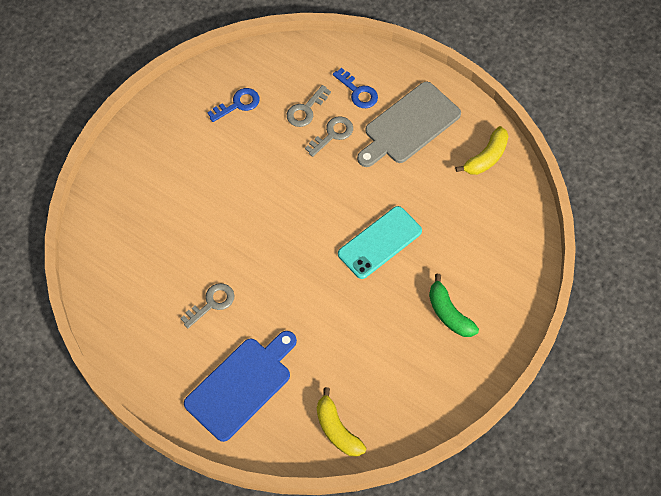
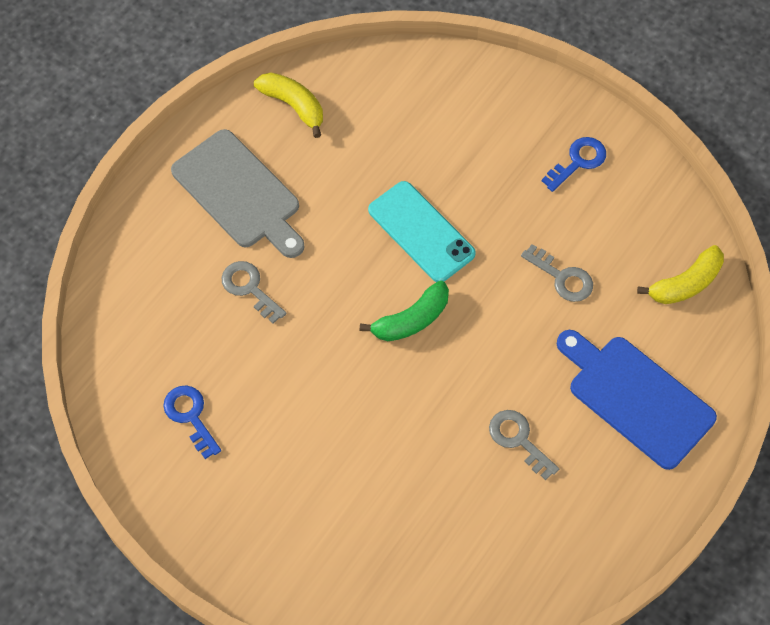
camera: 90 degrees left, 0 degrees up
grey key [287,85,331,127] -> grey key moved to [521,244,593,302]
blue key [333,68,378,108] -> blue key moved to [542,137,606,192]
green banana [429,274,479,337] -> green banana moved to [360,281,449,341]

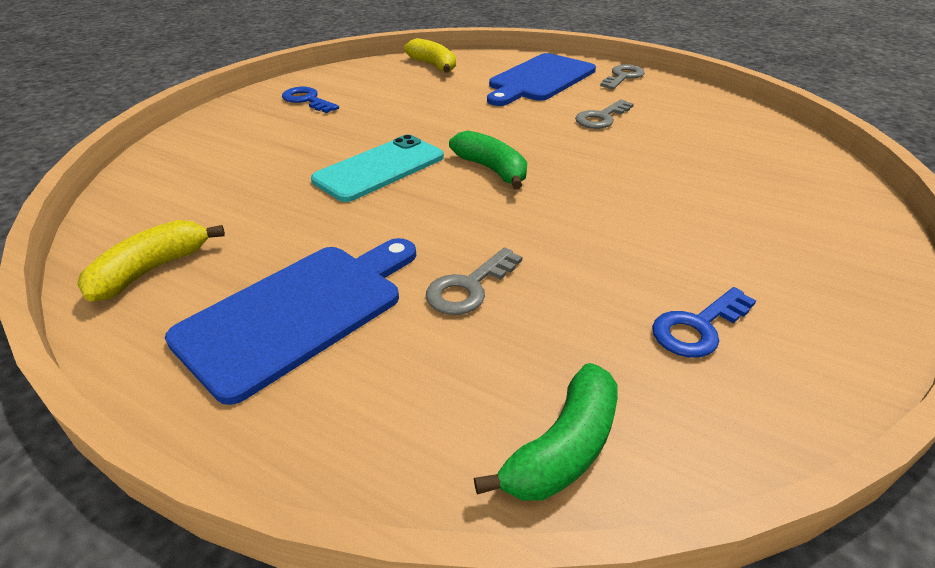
camera: 95 degrees left, 25 degrees down
grey cutting board [171,129,305,258] -> blue cutting board [165,238,416,405]
grey key [521,244,593,302] -> grey key moved to [600,64,645,89]
none -> green banana [474,363,618,500]

